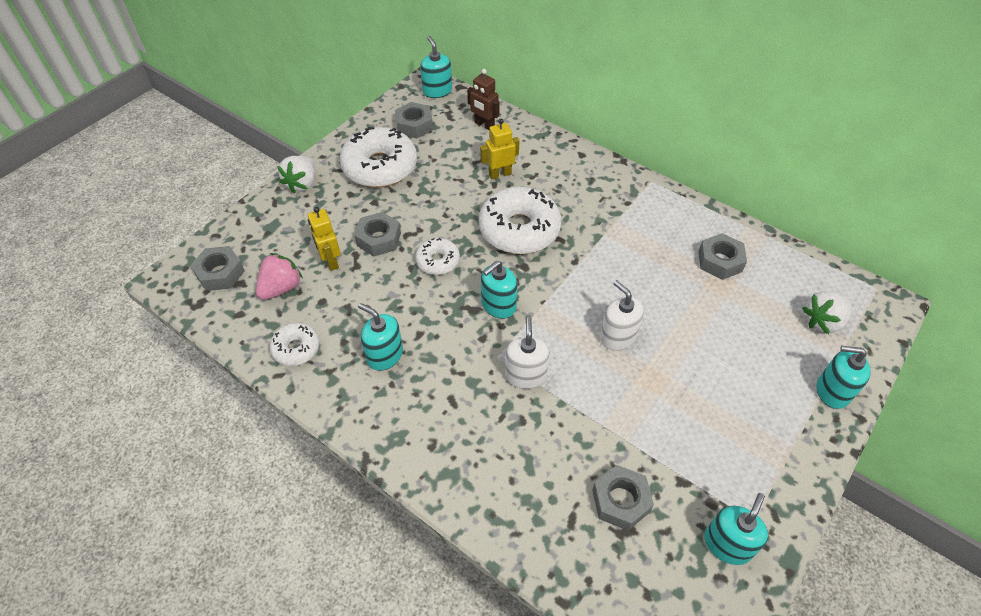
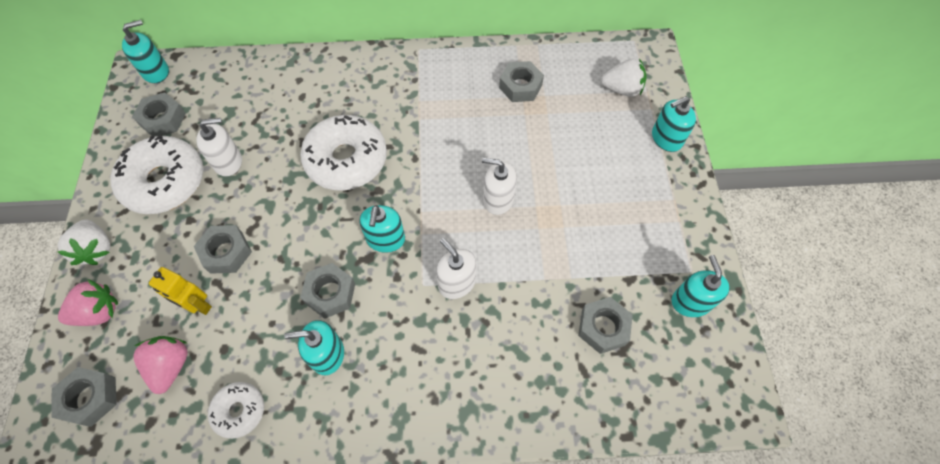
camera: 40 degrees left, 10 degrees up
white donut [415,238,460,275] -> none
turquoise soap dispenser [420,36,452,98] -> turquoise soap dispenser turned 120 degrees clockwise [122,20,169,83]
brown robot [467,69,500,130] -> none
yellow robot [480,119,520,179] -> none
white strawberry [802,291,852,334] -> white strawberry turned 105 degrees counterclockwise [601,59,646,97]
none -> pink strawberry [58,279,118,326]
none -> white soap dispenser [196,118,242,177]
none -> grey nut [300,263,355,319]

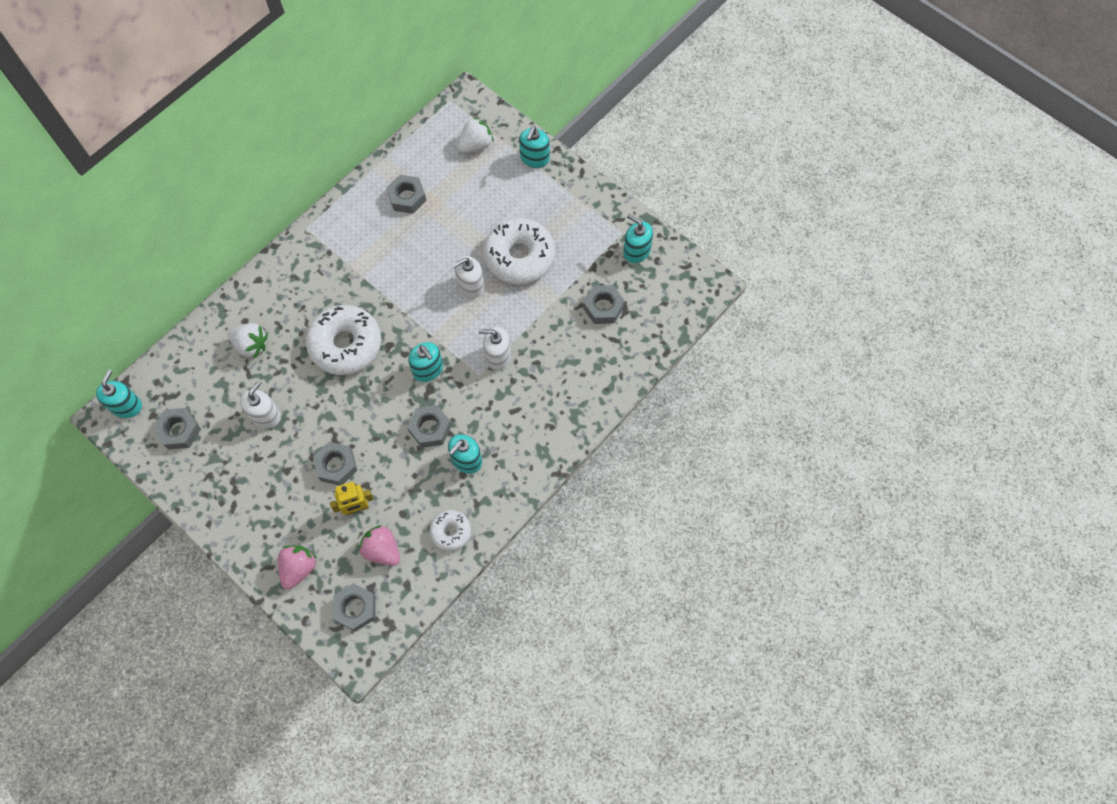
camera: 45 degrees left, 5 degrees up
white strawberry [58,220,110,265] -> white strawberry moved to [228,323,268,358]
white donut [110,135,204,214] -> white donut moved to [483,218,555,285]

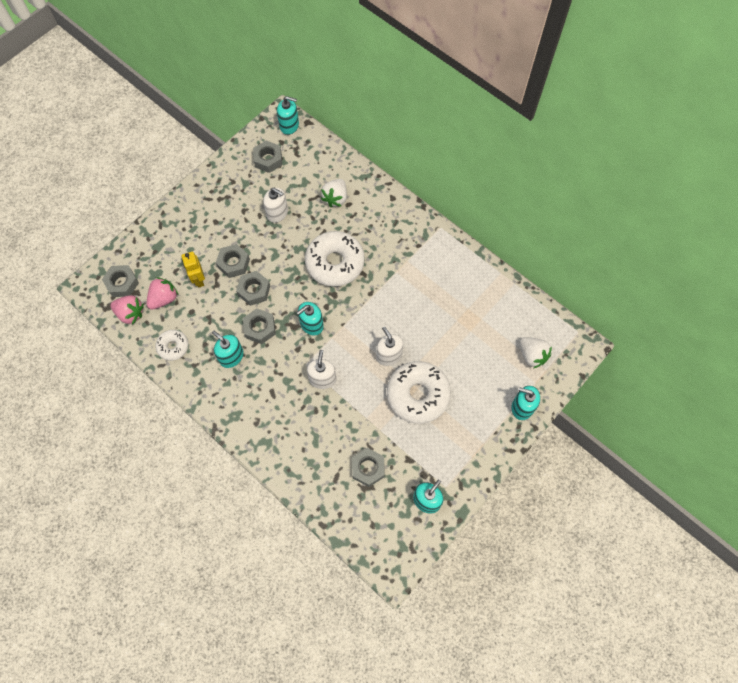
camera: 90 degrees right, 0 degrees up
pink strawberry [278,545,317,589] -> pink strawberry moved to [110,295,144,325]
grey nut [386,175,426,214] -> grey nut moved to [236,271,270,306]

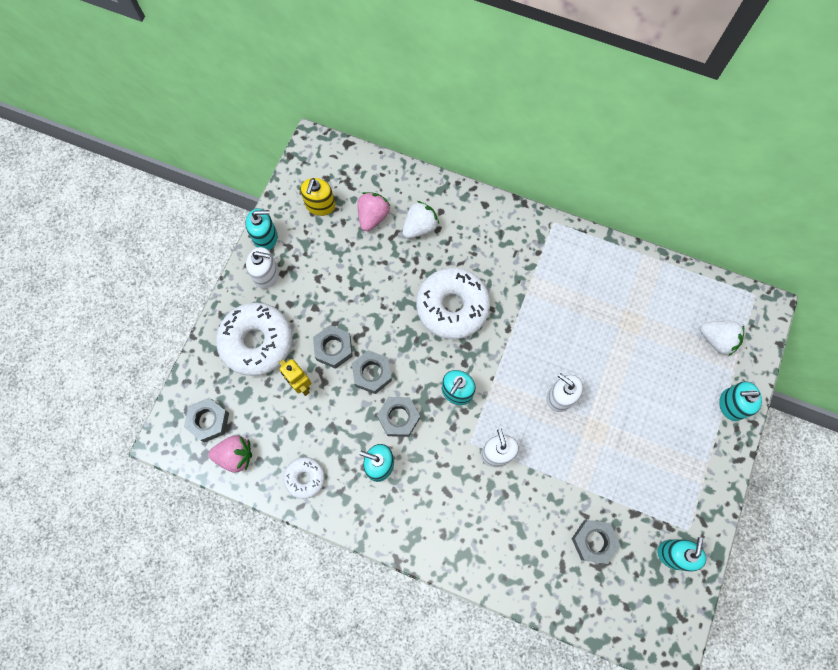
camera: 20 degrees left, 5 degrees up
pink strawberry [147,277,178,310] -> pink strawberry moved to [357,192,390,231]
grey nut [253,141,282,173] -> yellow soap dispenser [300,178,335,216]
white soap dispenser [263,188,288,223] -> white soap dispenser moved to [246,247,279,289]
turquoise soap dispenser [277,96,299,135] -> turquoise soap dispenser moved to [246,209,277,250]
white strawberry [321,179,347,207] -> white strawberry turned 135 degrees counterclockwise [402,201,439,238]
white donut [387,361,451,424] -> white donut moved to [216,303,292,376]

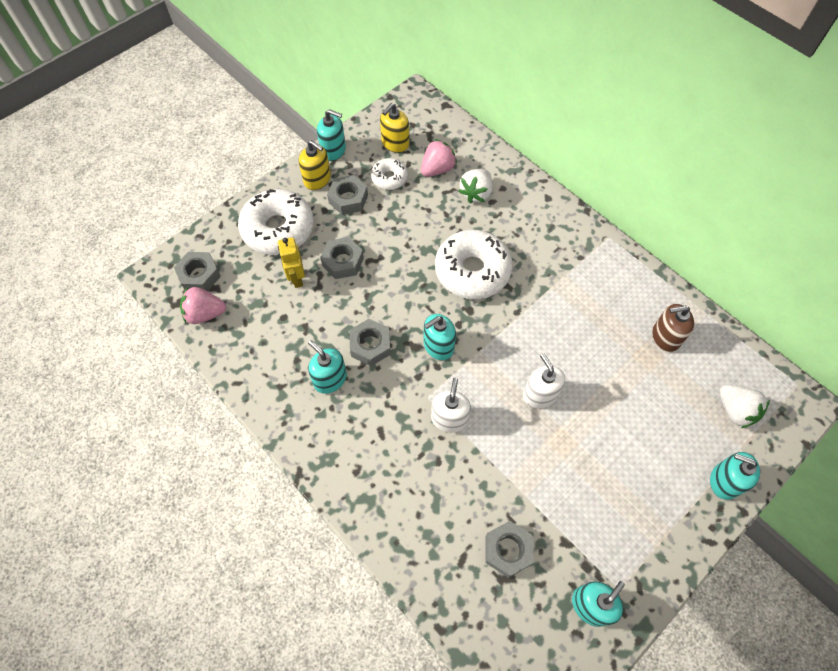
camera: 25 degrees right, 10 degrees down
pink strawberry [208,435,252,473] -> pink strawberry turned 150 degrees clockwise [180,287,226,324]
white soap dispenser [246,247,279,289] -> yellow soap dispenser [299,140,331,190]
white donut [283,457,325,499] -> white donut moved to [371,158,408,190]
grey nut [352,350,392,394] -> grey nut moved to [327,175,368,215]
white strawberry [402,201,439,238] -> white strawberry turned 135 degrees clockwise [459,169,493,203]
none -> brown soap dispenser [652,304,694,352]

